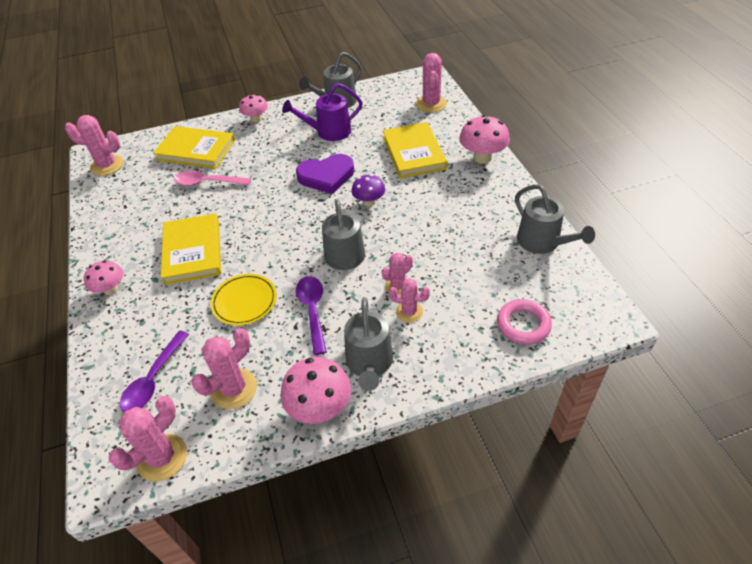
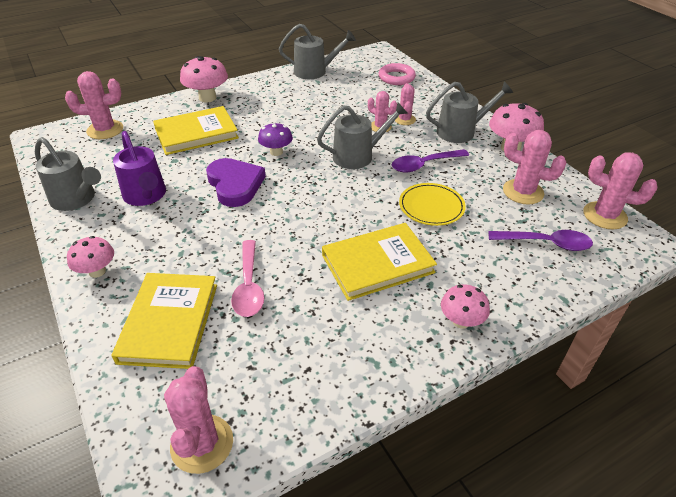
camera: 105 degrees left, 5 degrees down
grey watering can [515,184,595,254] -> grey watering can turned 45 degrees clockwise [279,24,356,79]

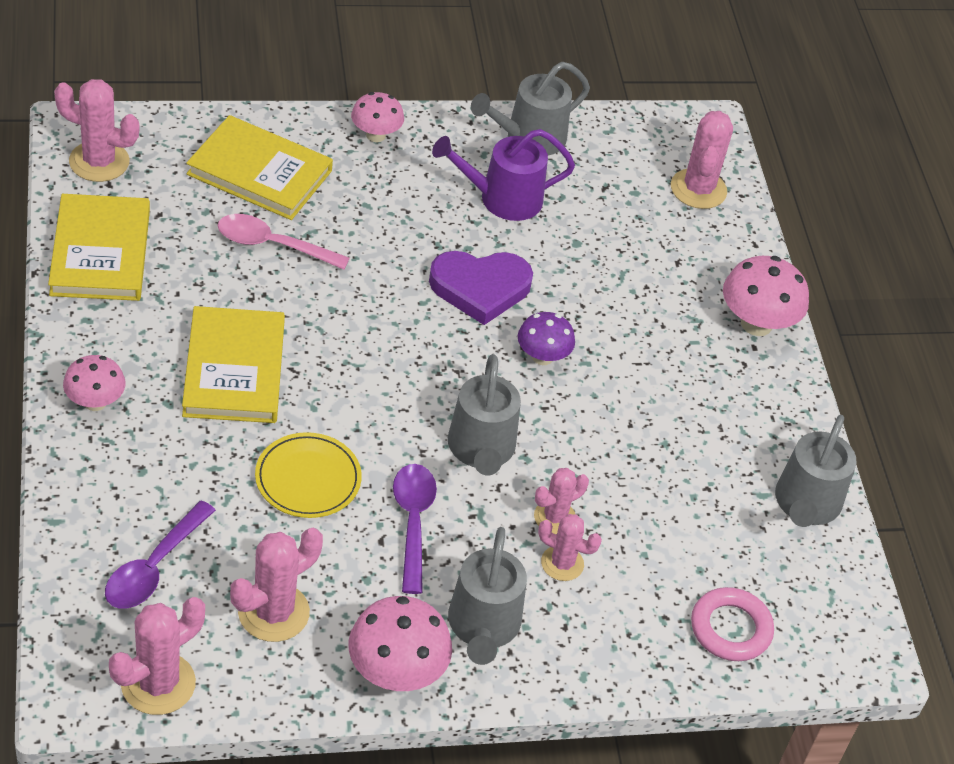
camera: 105 degrees right, 5 degrees up
yellow book [153,106,239,155] -> yellow book moved to [48,194,150,301]

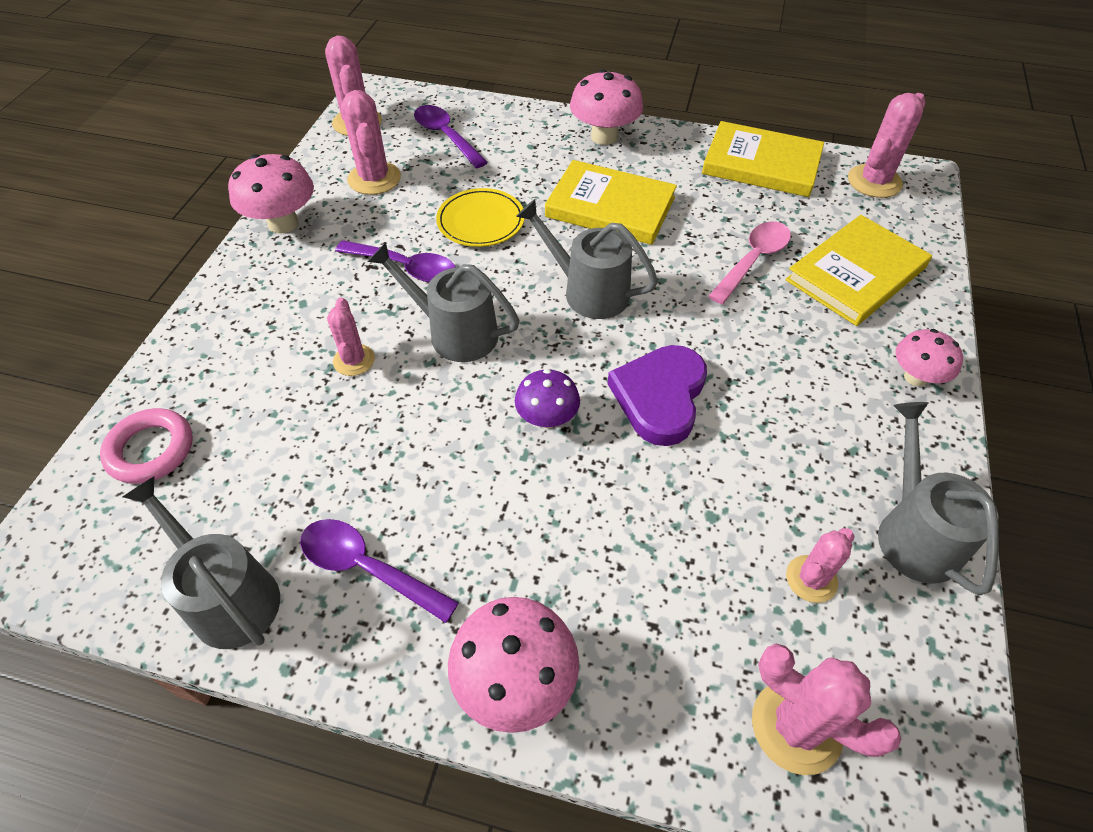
camera: 120 degrees right, 5 degrees up
pink mushroom [63,355,126,411] -> pink mushroom [570,69,643,145], size x1.54
purple watering can [432,129,575,221] -> none
grey watering can [448,527,527,665] -> grey watering can moved to [516,199,658,319]
pink cactus [538,514,602,581] -> pink cactus moved to [786,528,855,603]
none -> purple spoon [300,519,459,623]

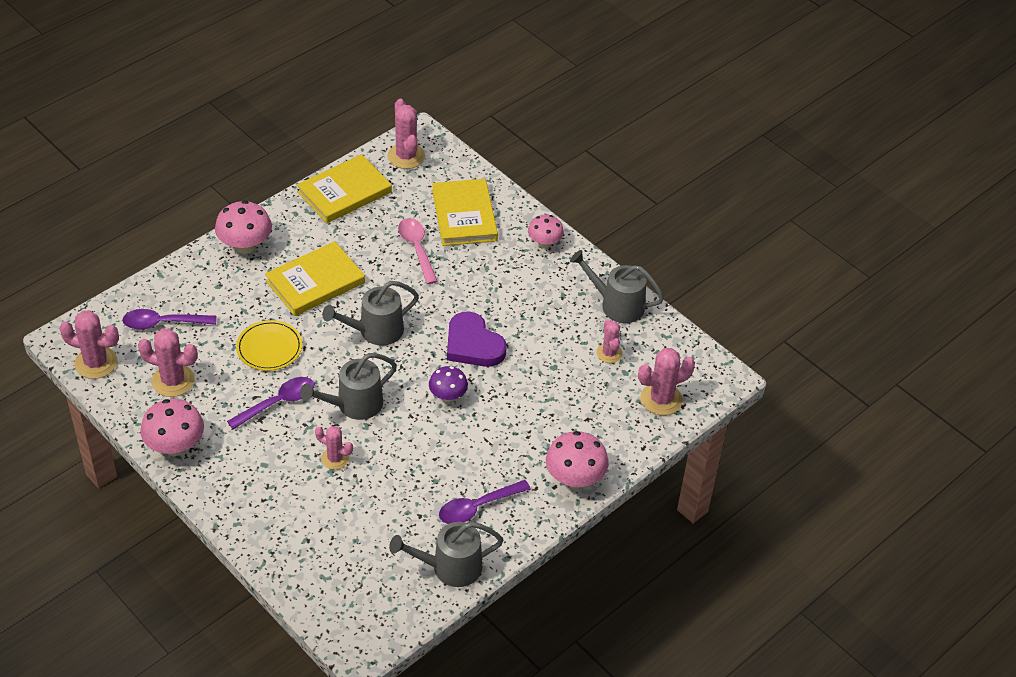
camera: 60 degrees left, 5 degrees down
pink ring [100,408,193,484] -> none

